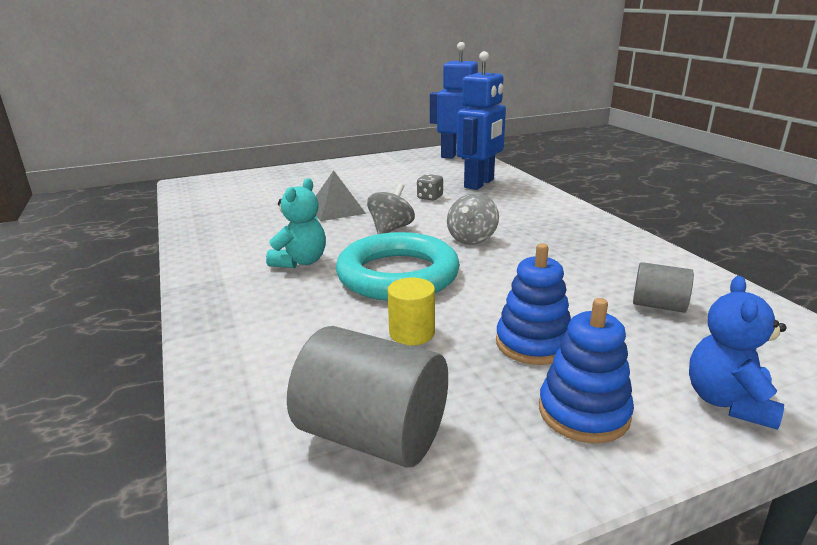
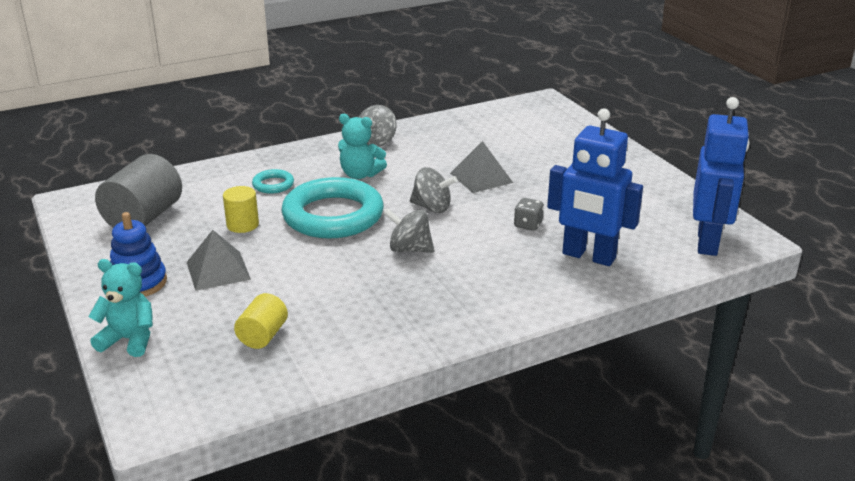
camera: 85 degrees right, 5 degrees up
blue stacking toy [496,243,571,365] -> grey pyramid [187,230,251,291]
grey cylinder [633,262,694,313] -> yellow cylinder [234,293,288,349]
blue teddy bear [689,276,787,430] -> turquoise teddy bear [88,259,153,357]
none -> turquoise ring [252,169,294,194]
none -> grey spinning top [359,105,397,147]

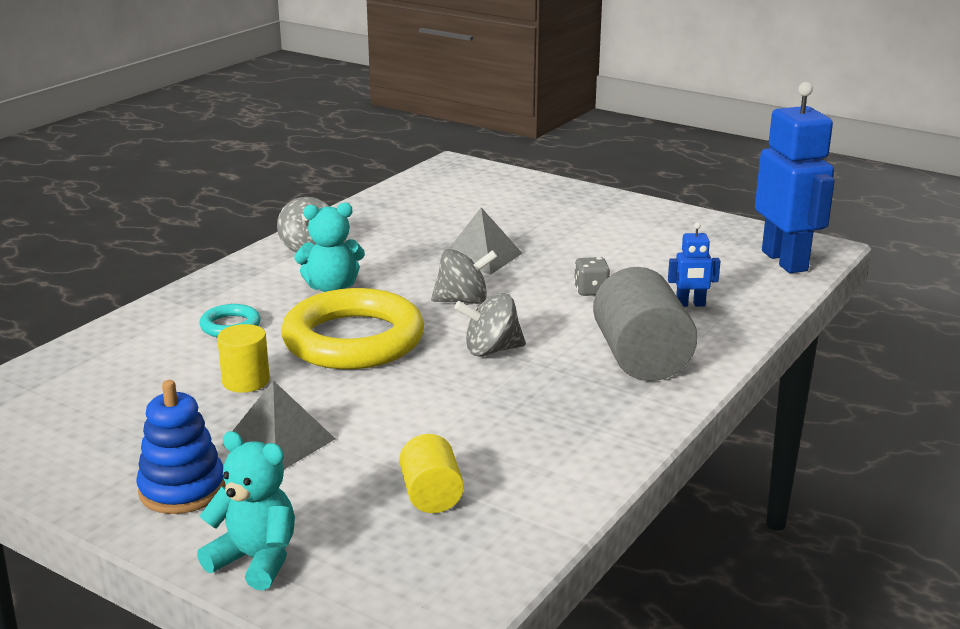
camera: 30 degrees left, 5 degrees down
turquoise teddy bear [88,259,153,357] -> turquoise teddy bear turned 45 degrees clockwise [197,431,295,591]
grey cylinder [95,154,182,228] -> grey cylinder moved to [593,267,698,381]
turquoise ring [282,177,384,239] -> yellow ring [281,288,424,369]
blue robot [547,108,643,266] -> blue robot [668,222,720,307], size x0.45

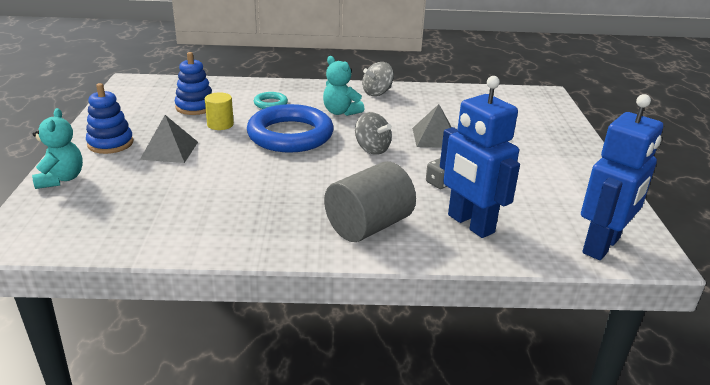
camera: 55 degrees right, 5 degrees up
yellow ring [281,288,424,369] -> blue ring [247,104,333,153]
yellow cylinder [399,434,464,513] -> none
grey spinning top [454,293,526,356] -> none
blue robot [668,222,720,307] -> blue robot [440,76,520,238], size x2.23
none -> blue stacking toy [175,52,212,115]

